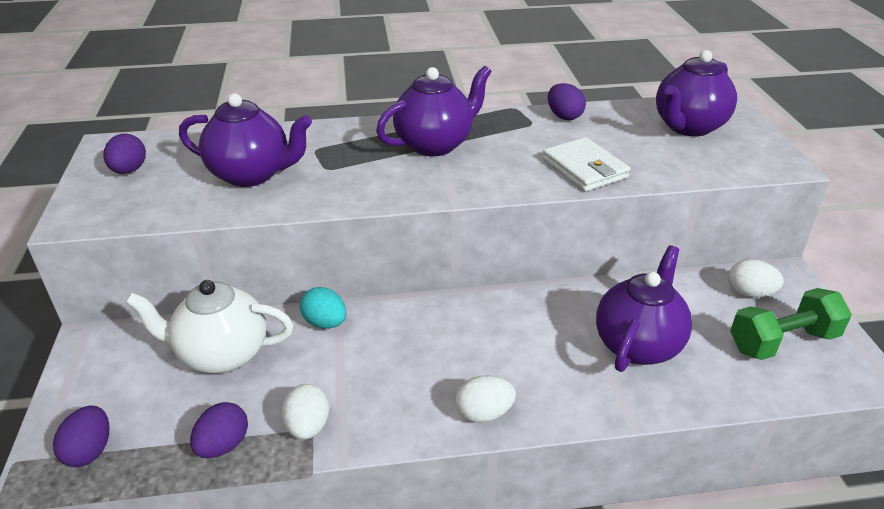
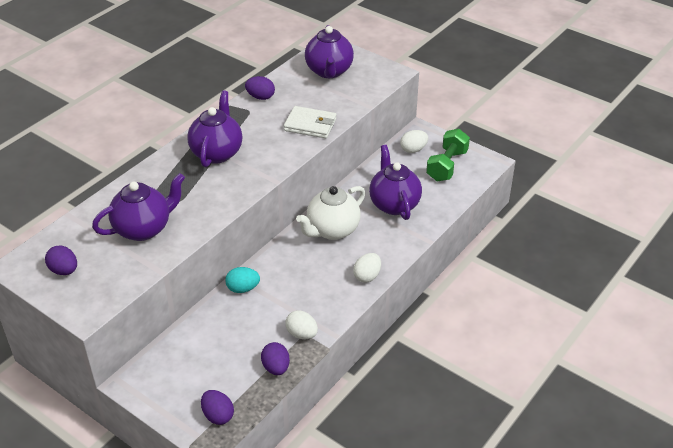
camera: 45 degrees left, 5 degrees up
white teapot [125,280,293,373] -> white teapot moved to [296,186,366,240]

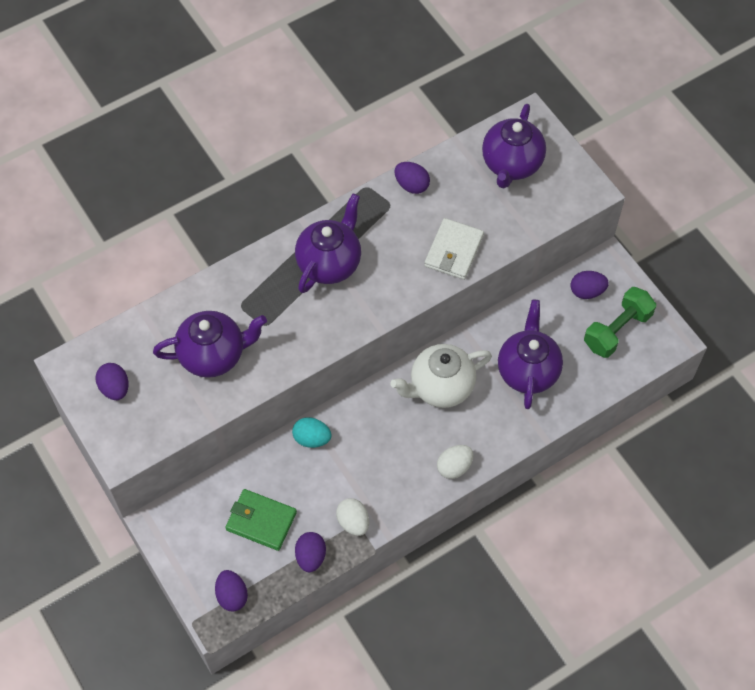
camera: 20 degrees right, 20 degrees up
white wallet [284,106,337,138] -> white wallet turned 75 degrees clockwise [424,218,484,280]
white egg [400,130,428,153] -> purple egg [571,271,609,299]
none -> green wallet [225,489,297,551]

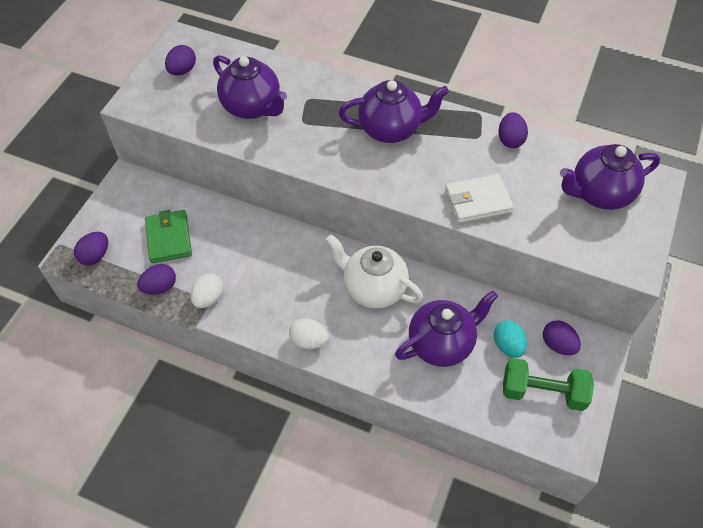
camera: 55 degrees right, 5 degrees down
turquoise egg [292,417,332,448] -> turquoise egg moved to [494,320,527,358]

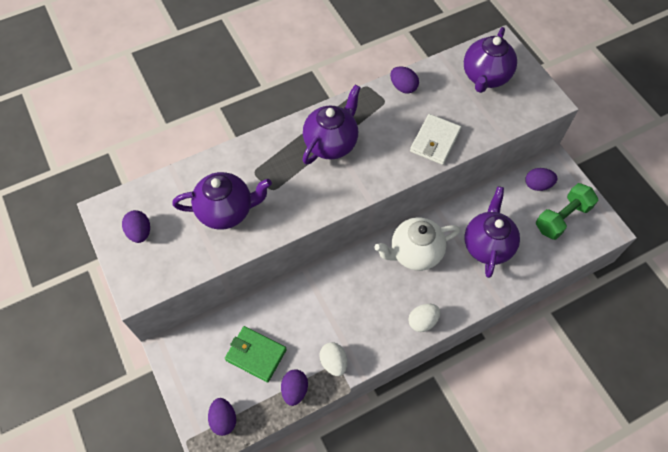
camera: 50 degrees left, 5 degrees up
turquoise egg [494,320,527,358] -> none

